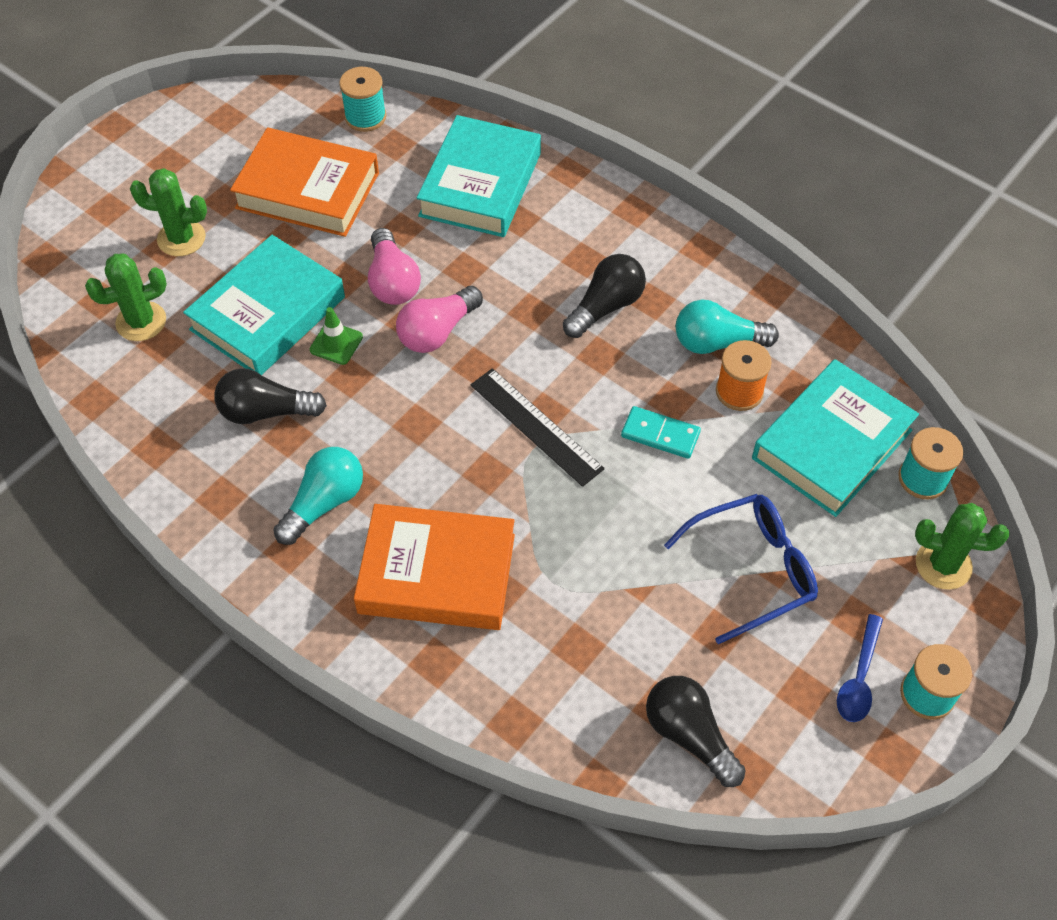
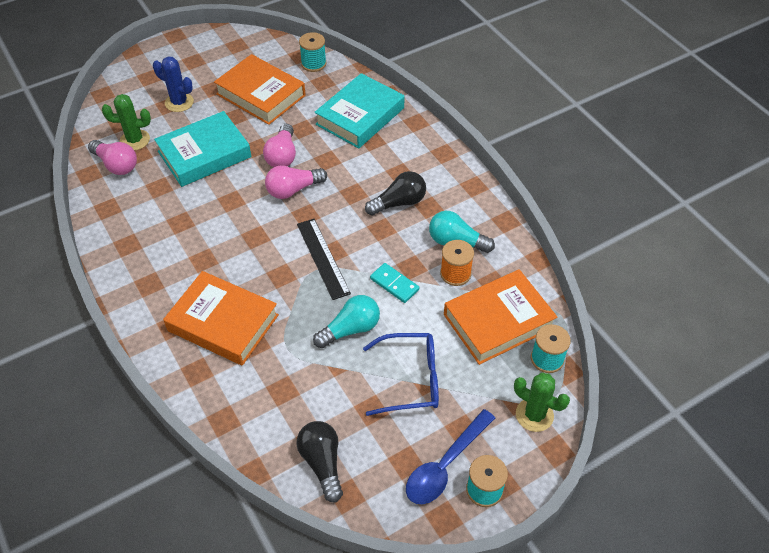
camera: 20 degrees right, 5 degrees down
green cactus [130,168,207,256] -> blue cactus [153,57,194,112]
black light bulb [214,368,327,424] -> none
turquoise light bulb [273,447,363,545] -> turquoise light bulb moved to [313,295,380,348]
green traffic cone [310,307,363,365] -> none
turquoise book [752,359,919,517] -> orange book [444,269,558,365]
blue spoon [837,614,883,722] -> blue spoon [406,409,495,504], size x1.55
none -> pink light bulb [88,140,137,175]

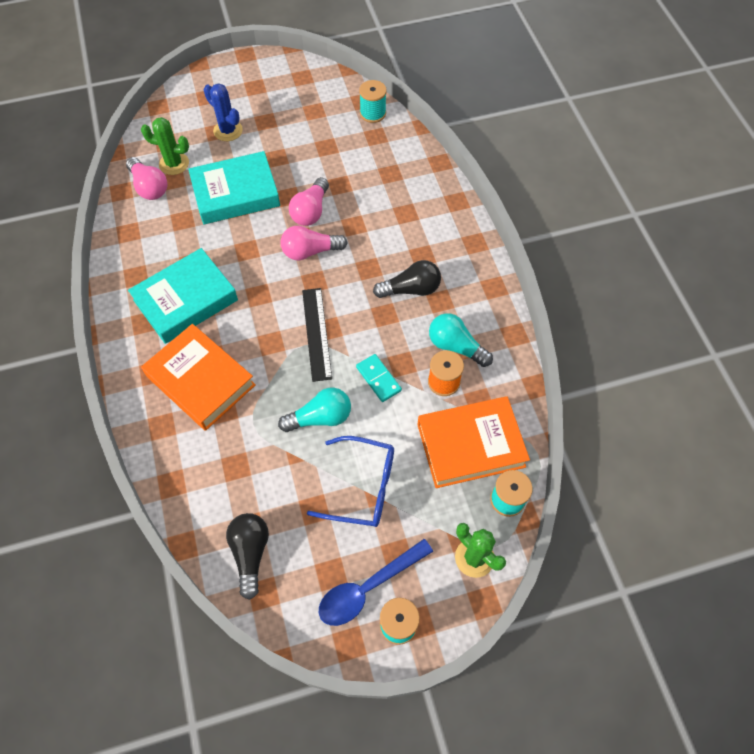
camera: 15 degrees right, 10 degrees up
orange book [214,54,306,125] -> none
turquoise book [314,73,405,149] -> turquoise book moved to [128,248,238,344]

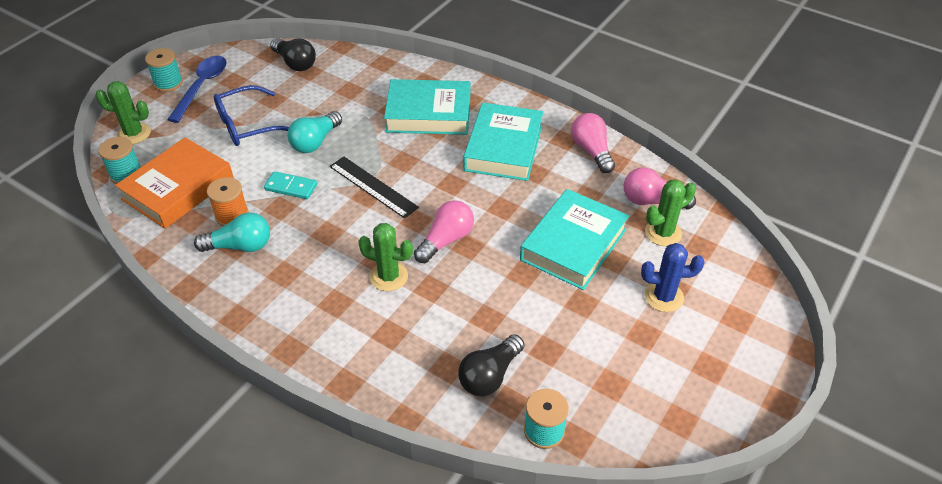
camera: 140 degrees right, 15 degrees down
orange book [141,324,256,431] -> turquoise book [384,79,470,135]
pink light bulb [289,177,329,226] -> pink light bulb moved to [571,113,615,173]
black light bulb [373,260,441,298] -> black light bulb moved to [458,334,524,396]
none -> green cactus [358,223,413,291]

